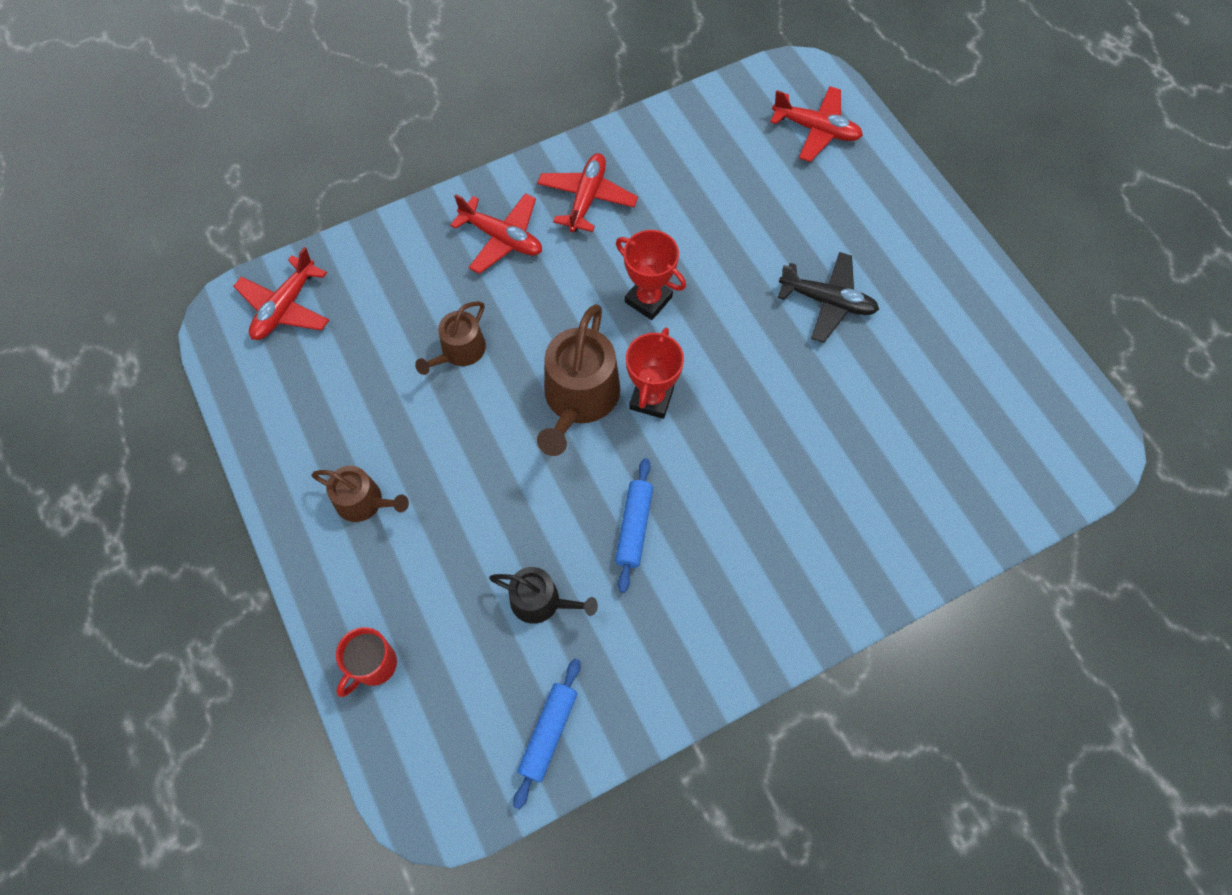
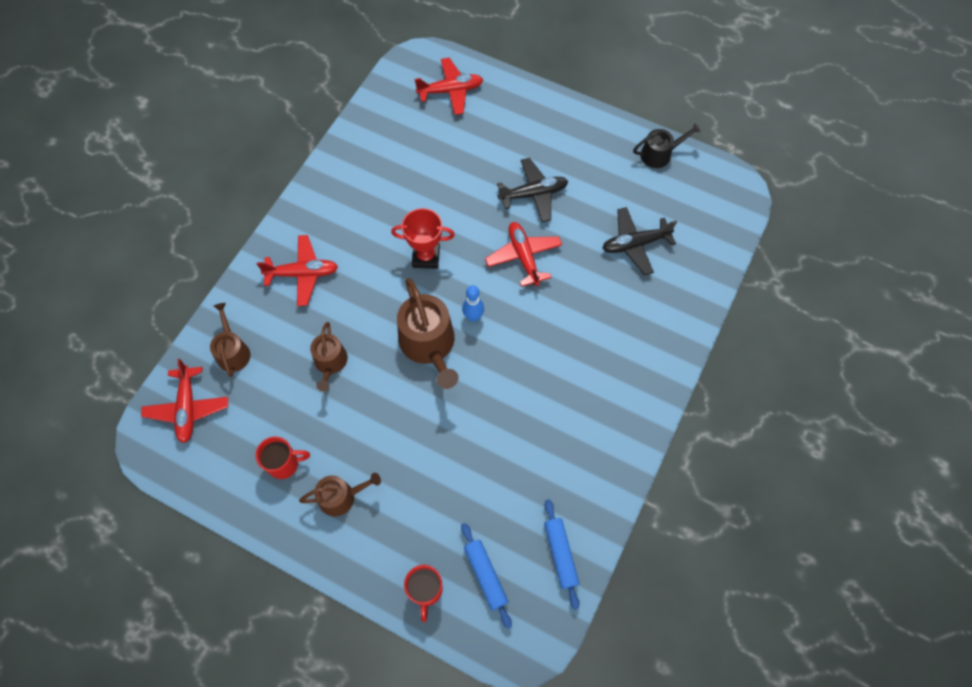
camera: 35 degrees left, 0 degrees up
black watering can [489,567,598,624] -> black watering can moved to [633,123,701,168]
red plane [537,153,638,232] -> red plane moved to [485,222,562,287]
blue rolling pin [615,458,653,593] -> blue rolling pin moved to [461,523,512,629]
red trophy [626,327,684,419] -> blue bowling pin [462,285,484,322]
none -> brown watering can [210,303,250,377]
none -> red mug [256,437,310,479]
none -> black plane [602,207,677,275]

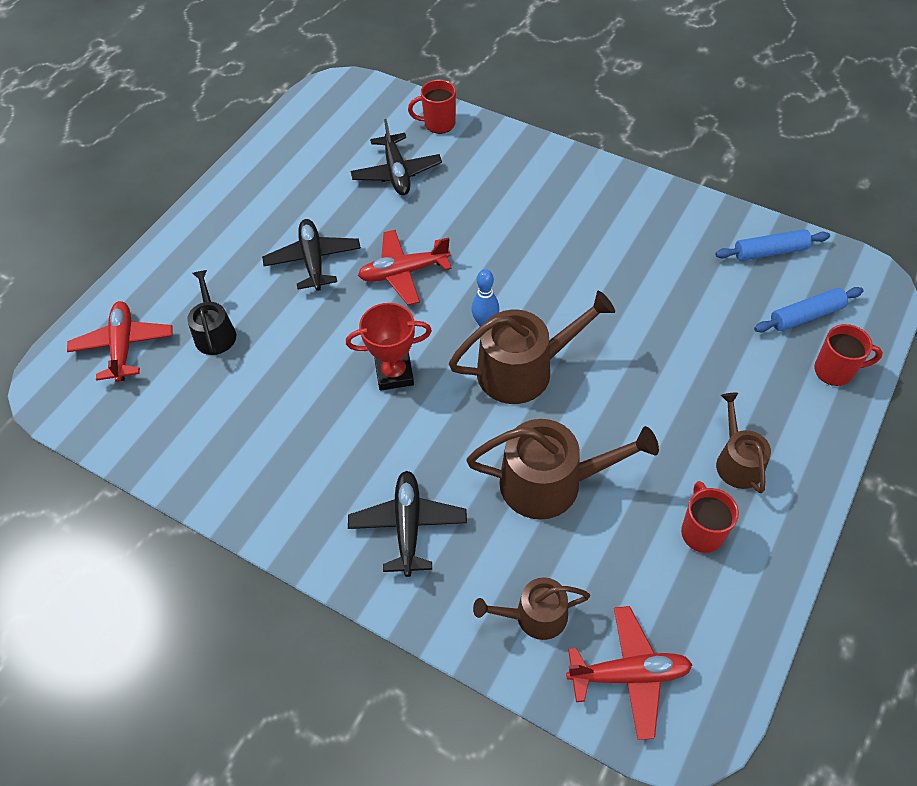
camera: 85 degrees left, 10 degrees down
red plane [257,235,338,306] -> black plane [348,471,467,577]
brown watering can [310,322,348,392] -> brown watering can [467,419,659,520], size x1.70
red trophy [391,208,455,269] -> red trophy turned 75 degrees clockwise [346,303,432,391]
black watering can [633,123,701,168] -> black watering can moved to [187,270,236,355]
none -> red mug [408,80,456,134]

